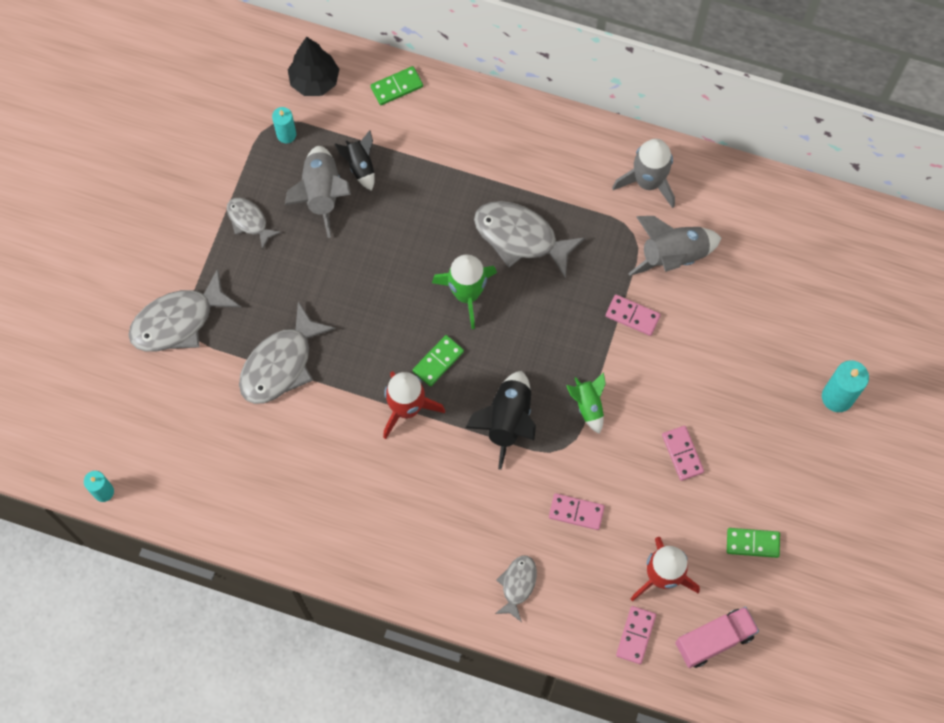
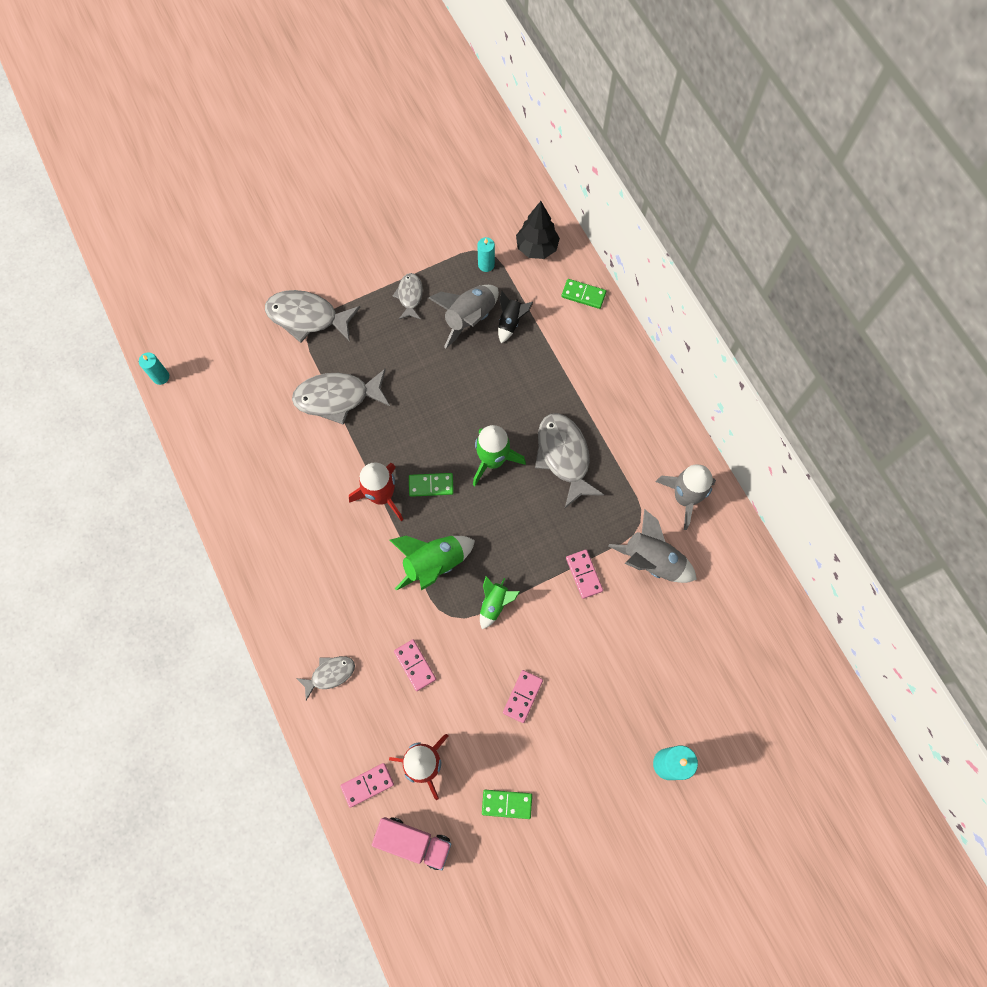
camera: 45 degrees right, 0 degrees up
black rocket [466,371,536,470] -> green rocket [390,536,475,591]
green domino [727,528,780,558] -> green domino turned 45 degrees counterclockwise [482,790,532,819]

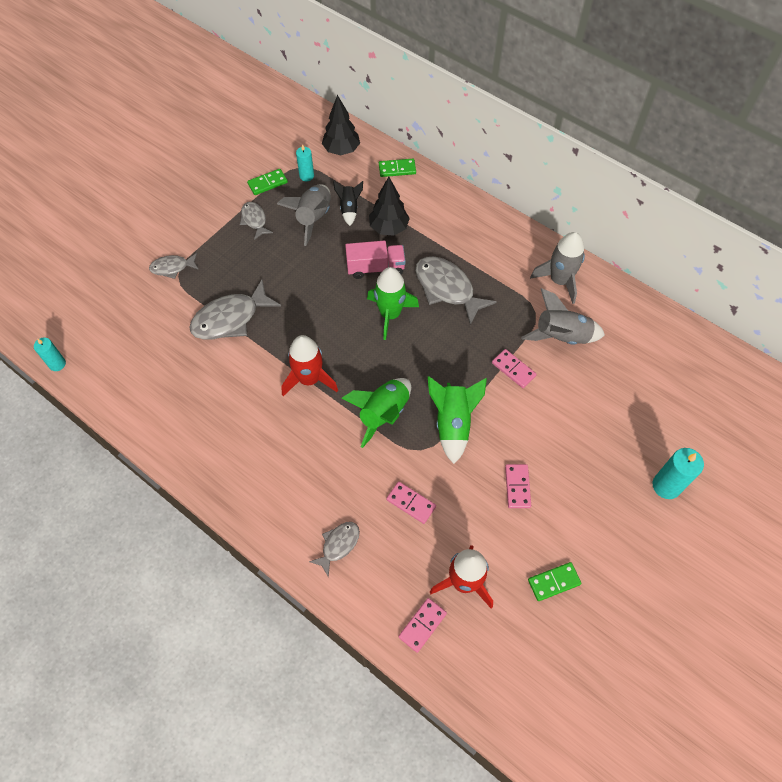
camera: 25 degrees left, 10 degrees down
grey fish [265,290,360,343] -> grey fish [149,253,199,279], size x0.56
pink truck [372,817,451,870] -> pink truck moved to [345,241,406,279]
green domino [409,473,454,497] -> green domino moved to [247,169,288,195]
green rocket [480,576,520,629] -> green rocket [428,376,487,464], size x1.67
none -> black tree [369,177,410,236]

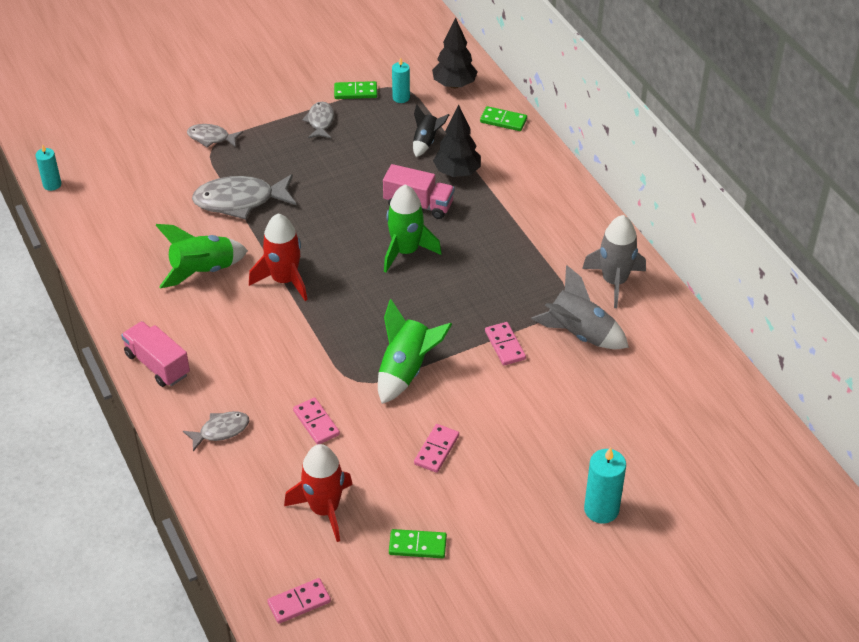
camera: 25 degrees right, 15 degrees down
grey rocket [277,184,331,246] -> none
green rocket [341,378,411,448] -> green rocket moved to [156,224,248,288]
pink domino [399,598,447,653] -> pink domino moved to [267,578,331,624]
grey fish [415,256,497,325] -> none
none -> pink truck [121,321,190,387]

